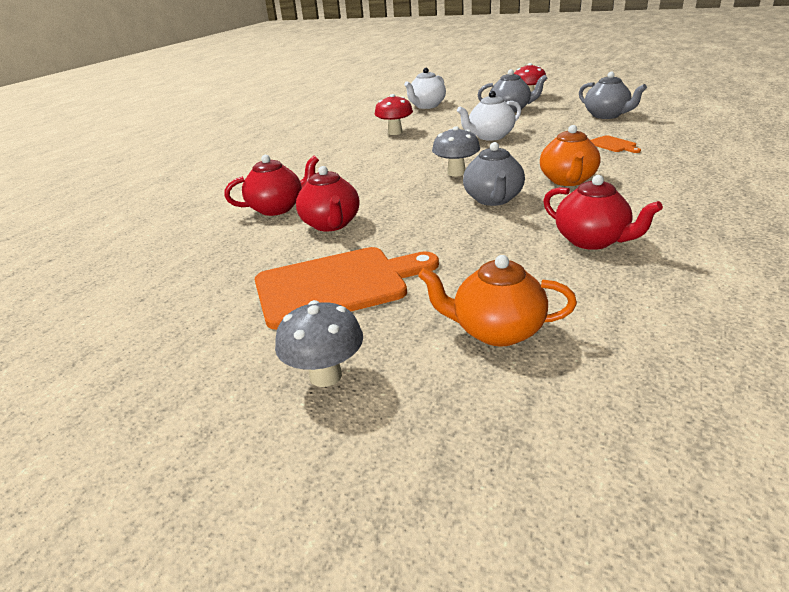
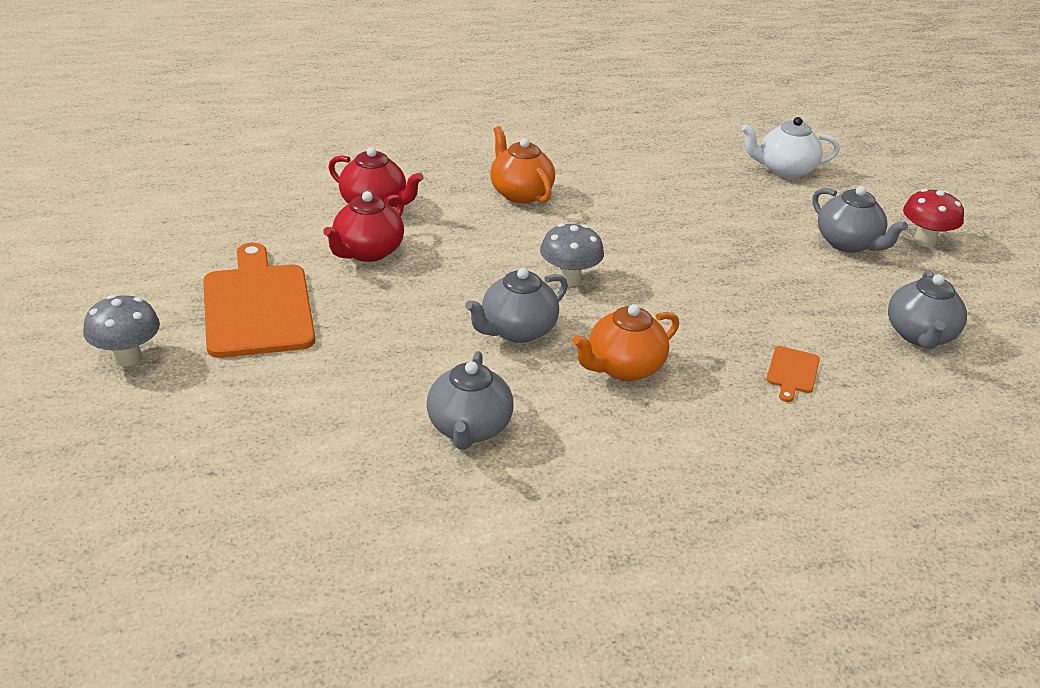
camera: 45 degrees right, 5 degrees up
orange cutting board [255,247,439,330] -> orange cutting board turned 135 degrees counterclockwise [203,243,315,358]
red mushroom [375,94,413,135] -> none
orange teapot [418,255,577,346] -> orange teapot moved to [490,126,555,204]
white teapot [457,91,521,141] -> none
red teapot [543,175,663,250] -> grey teapot [427,351,513,450]

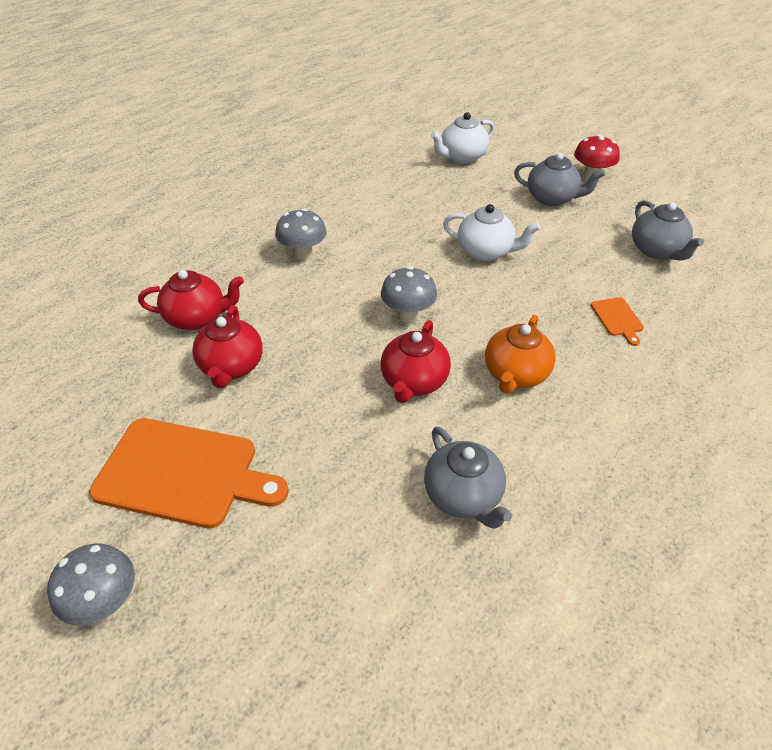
camera: 30 degrees left, 10 degrees up
orange cutting board [203,243,315,358] -> orange cutting board turned 150 degrees clockwise [89,418,289,529]
grey teapot [465,268,568,343] -> red teapot [381,320,451,403]
orange teapot [490,126,555,204] -> grey mushroom [275,208,327,261]
none -> white teapot [443,204,540,261]

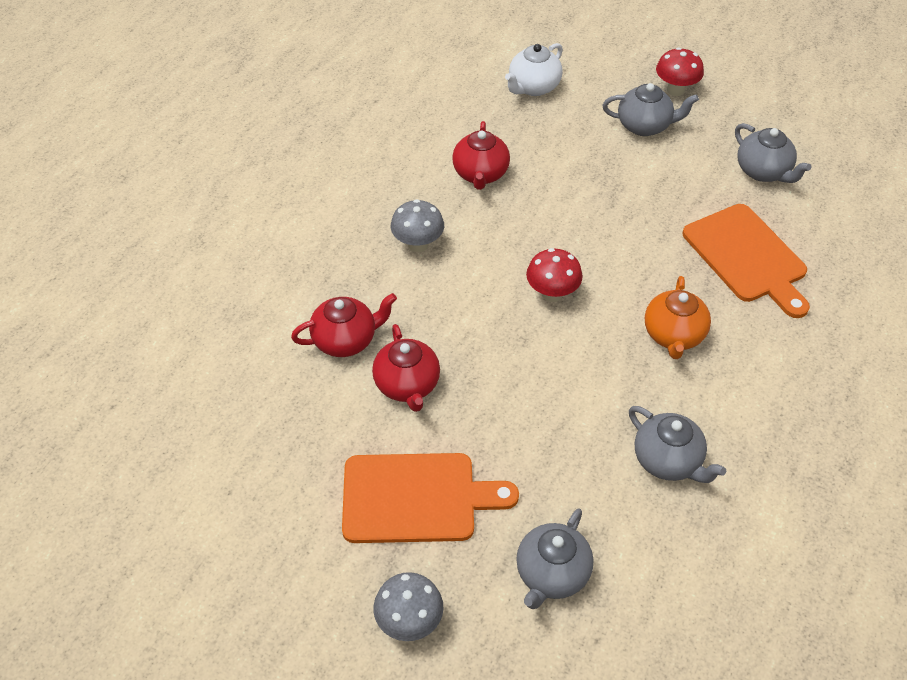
camera: 15 degrees left, 5 degrees up
grey mushroom [381,266,437,323] -> red mushroom [526,248,583,302]
red teapot [381,320,451,403] -> red teapot moved to [452,121,510,190]
white teapot [443,204,540,261] -> none
orange cutting board [591,297,644,346] -> orange cutting board [683,204,810,318], size x2.29
none -> grey teapot [516,509,594,609]

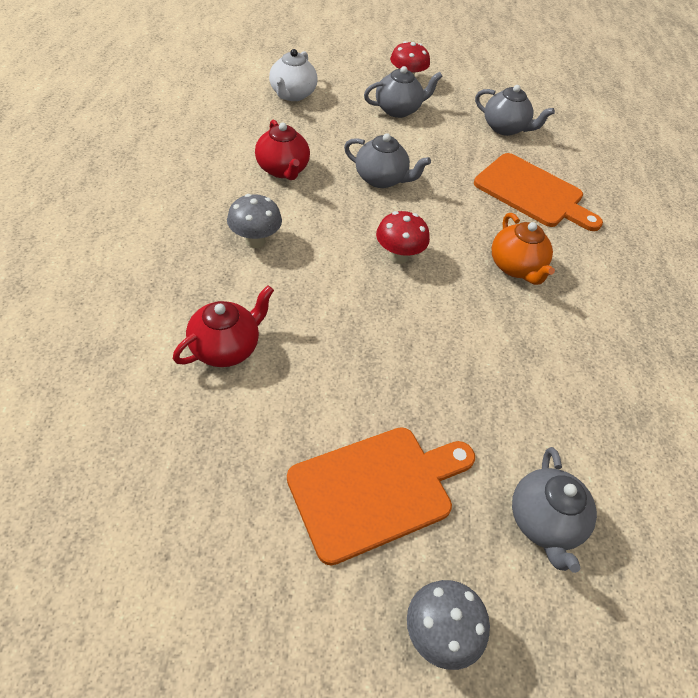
camera: 30 degrees left, 0 degrees up
red teapot [372,324,440,412] -> none
grey teapot [629,406,726,483] -> grey teapot moved to [344,133,431,188]

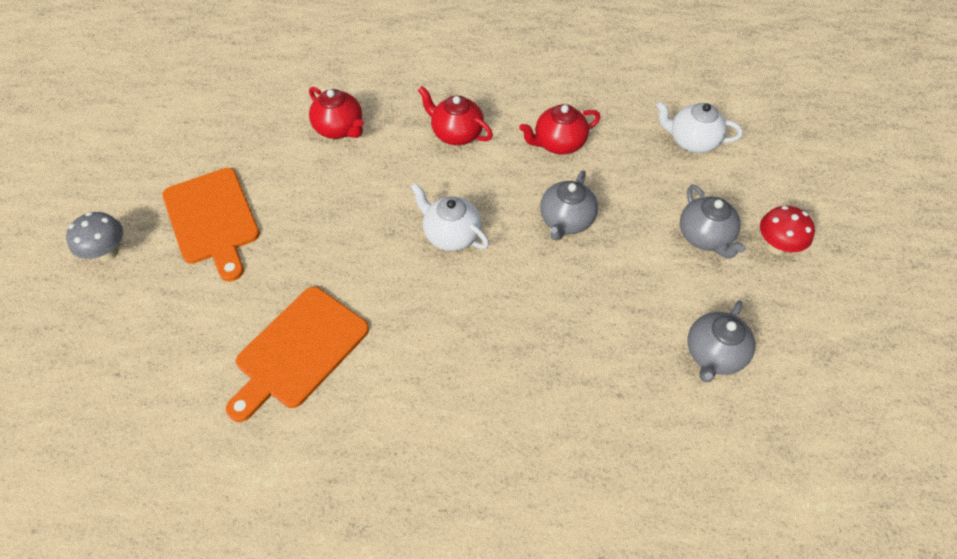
camera: 95 degrees right, 5 degrees up
grey mushroom [227,194,282,248] -> red teapot [418,86,493,145]
red mushroom [376,211,430,264] -> white teapot [411,183,489,251]
orange cutting board [474,153,603,231] -> orange cutting board moved to [226,287,369,422]
orange teapot [492,213,555,285] -> none
grey teapot [512,447,597,573] -> none

